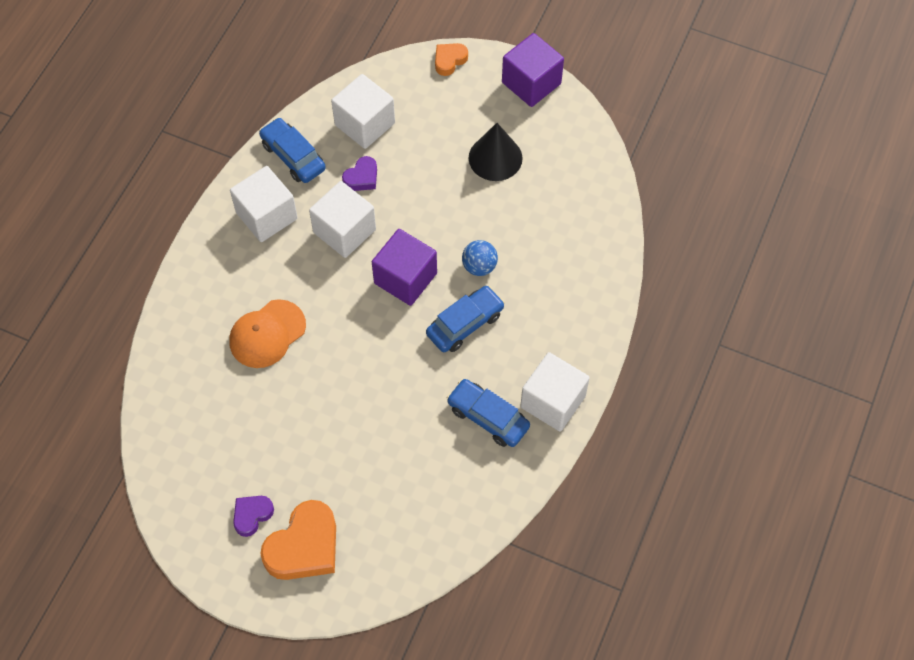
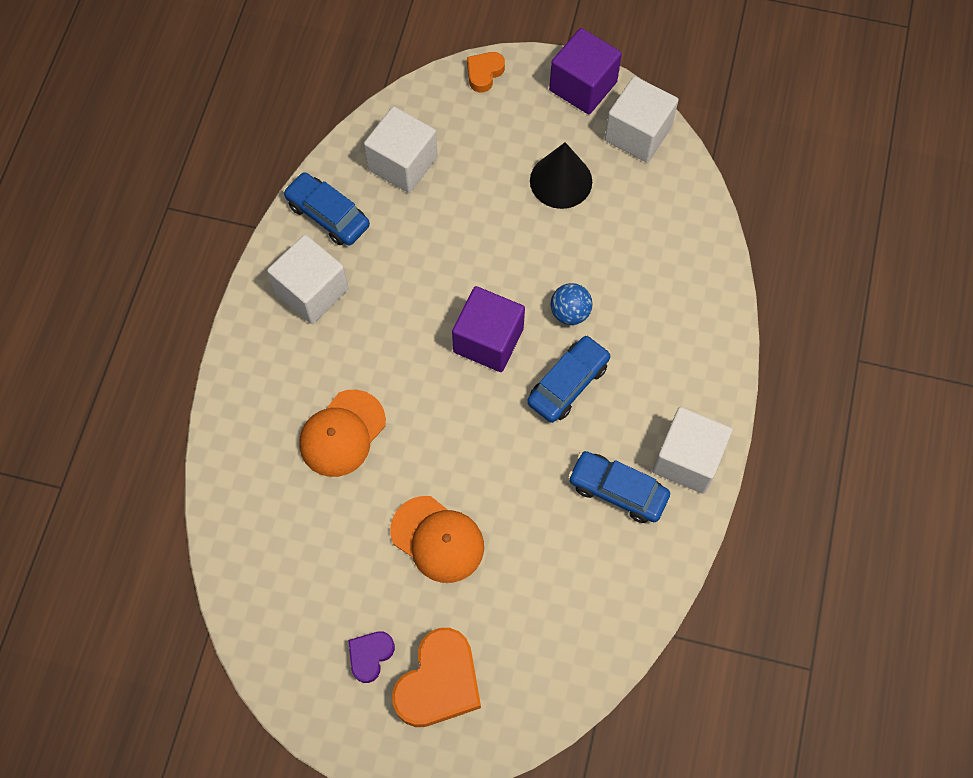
camera: 10 degrees left, 5 degrees up
white cube [309,181,376,258] -> white cube moved to [604,76,678,163]
purple heart [342,156,377,191] -> none
none -> orange cap [390,496,484,583]

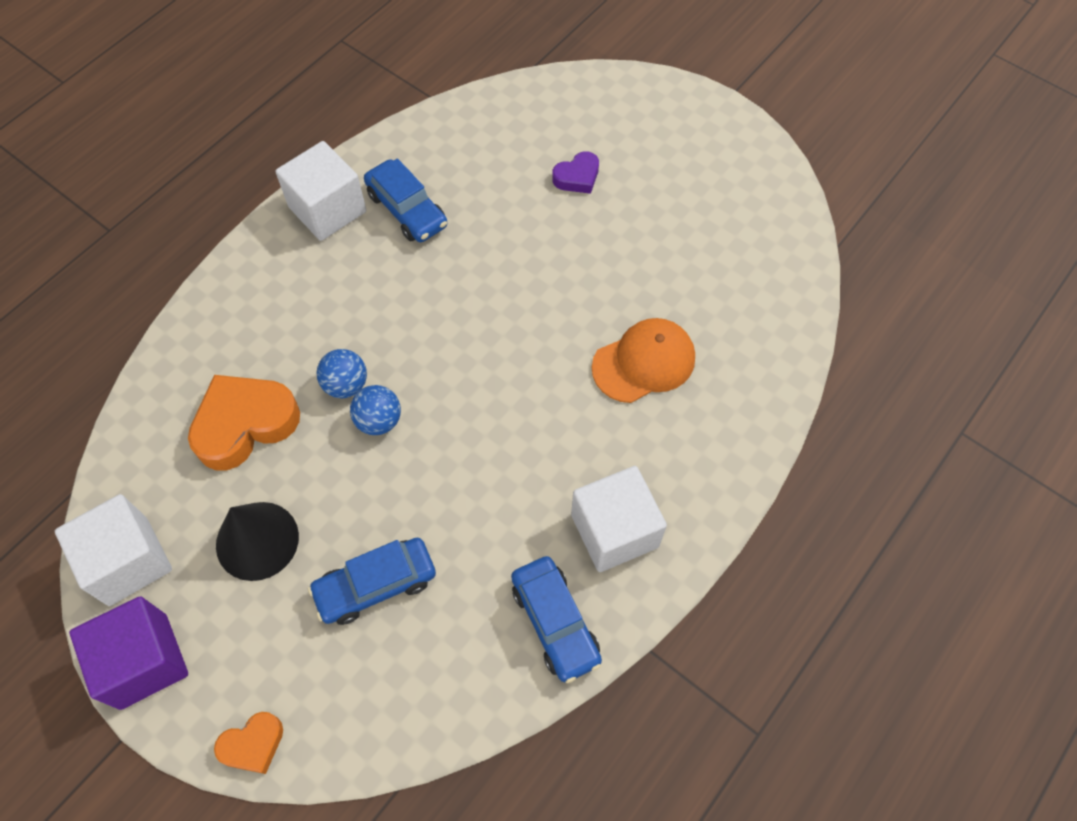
camera: 155 degrees left, 5 degrees down
purple heart [348,631,395,683] -> purple heart moved to [552,151,599,194]
white cube [364,106,438,193] -> none
orange cap [390,496,484,583] -> none
orange heart [392,628,481,727] -> orange heart moved to [188,375,300,470]
purple cube [452,286,525,372] -> none
blue car [527,335,611,423] -> blue car moved to [308,538,436,625]
none -> blue ball [350,385,401,435]

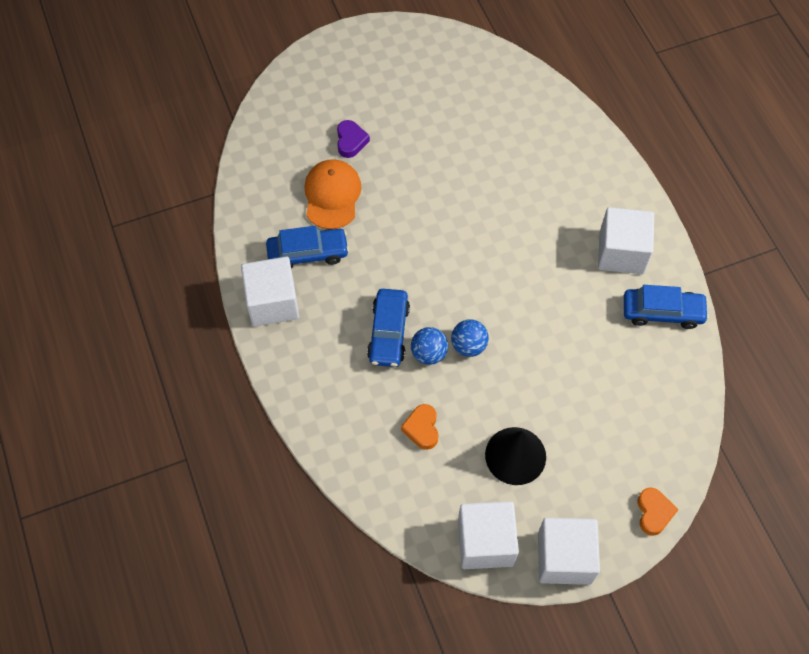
camera: 60 degrees left, 0 degrees up
purple cube [69,597,188,710] -> white cube [538,518,600,585]
orange heart [188,375,300,470] -> orange heart [401,404,439,450], size x0.53
blue car [308,538,436,625] -> blue car moved to [367,289,410,367]
orange cap [592,318,695,403] -> orange cap moved to [305,159,362,229]

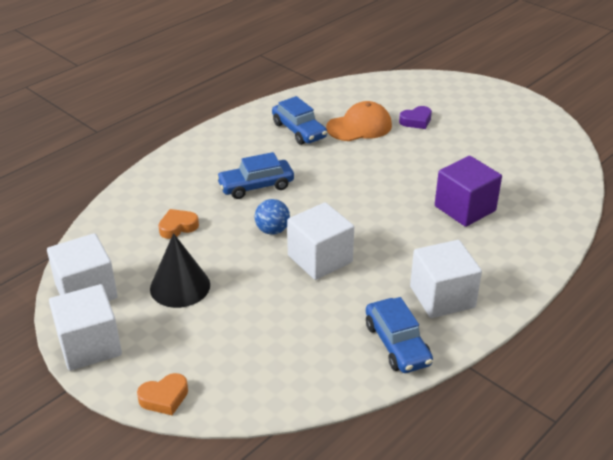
camera: 65 degrees right, 25 degrees down
white cube [241,257,299,326] -> white cube moved to [287,202,354,280]
blue ball [411,327,448,365] -> none
none -> purple cube [435,156,502,227]

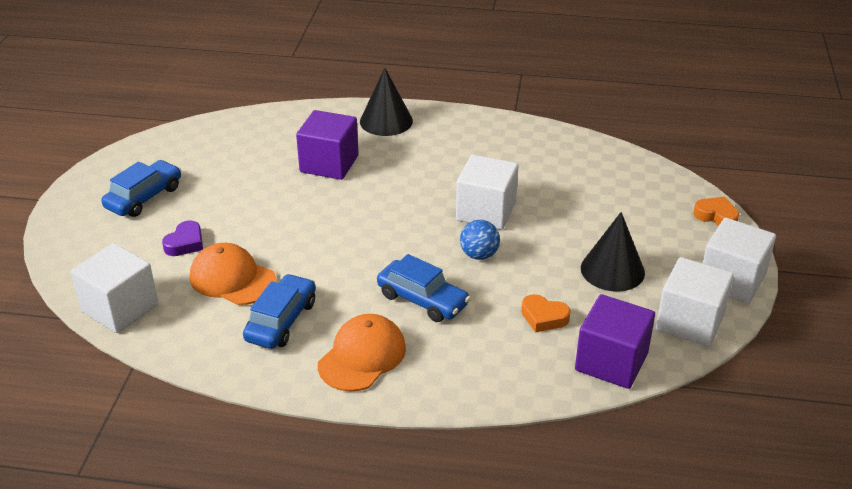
camera: 125 degrees left, 0 degrees up
blue car [366,297,433,373] -> blue car moved to [101,160,181,217]
purple heart [399,106,432,129] -> purple heart turned 90 degrees clockwise [162,220,203,256]
white cube [410,240,482,318] -> white cube moved to [71,243,158,333]
none -> orange cap [318,314,406,391]
none -> black cone [360,68,413,136]
none -> purple cube [575,294,655,389]

